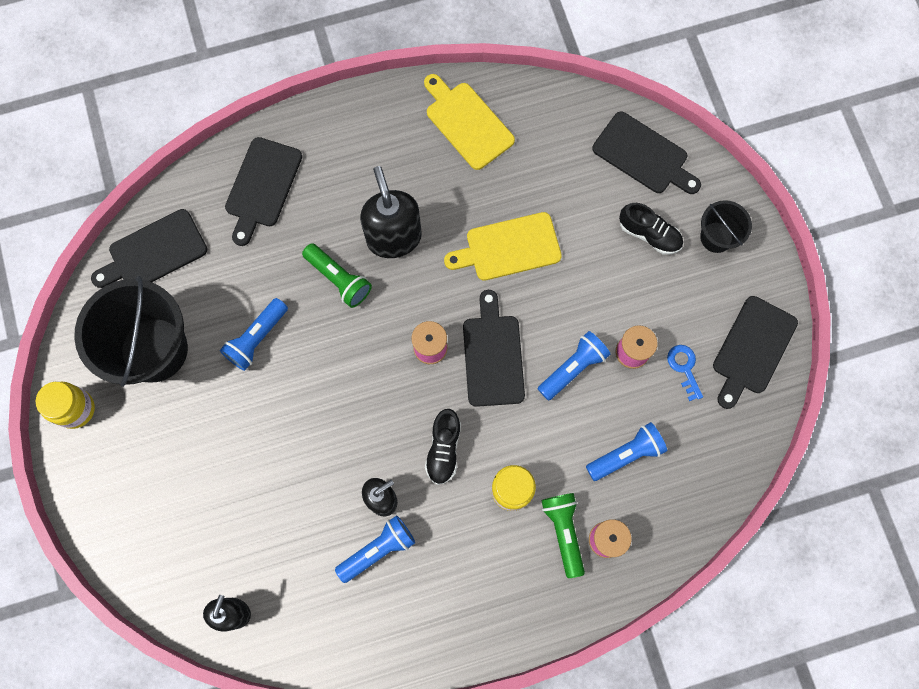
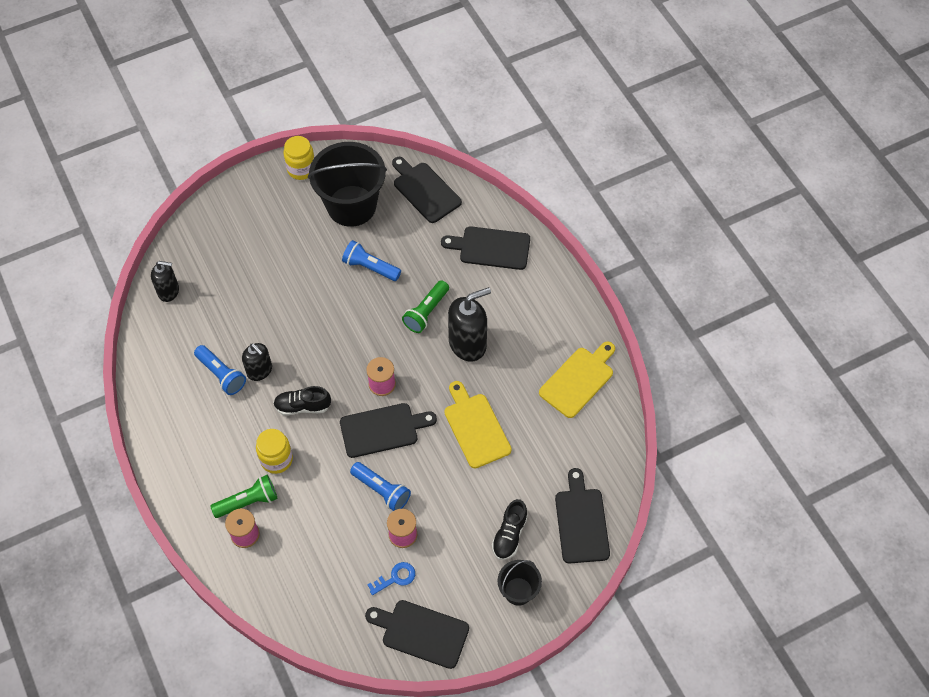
camera: 80 degrees right, 15 degrees down
blue flashlight [586,422,667,481] -> none
black cutting board [592,112,701,194] -> black cutting board turned 150 degrees clockwise [555,468,610,563]

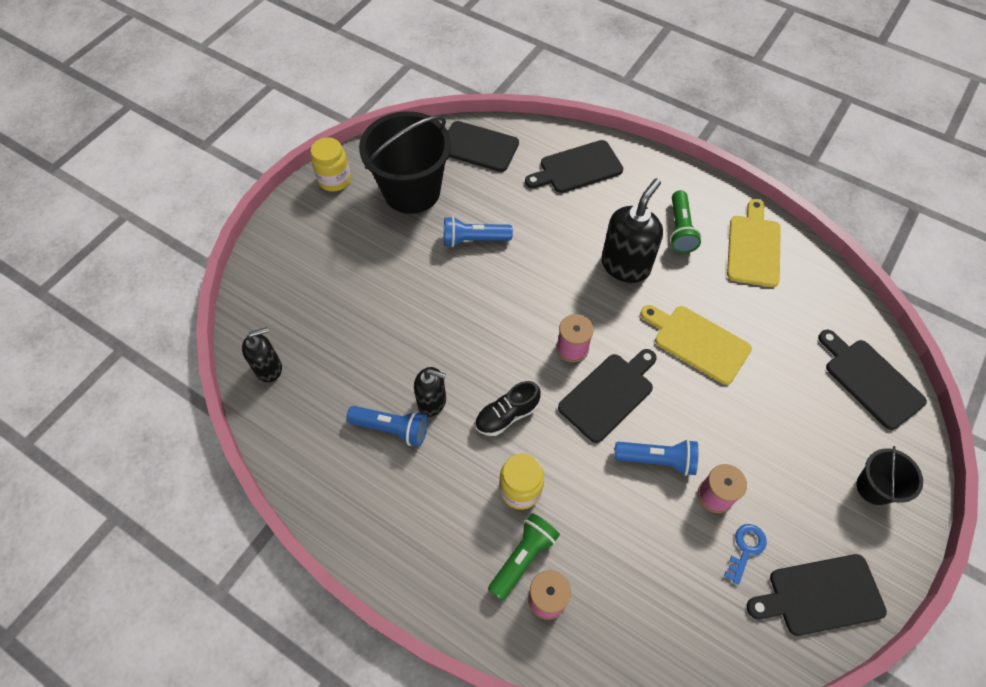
camera: 30 degrees left, 0 degrees up
green flashlight [402,280,449,333] -> green flashlight moved to [670,190,701,253]
black shoe [492,499,528,560] -> none

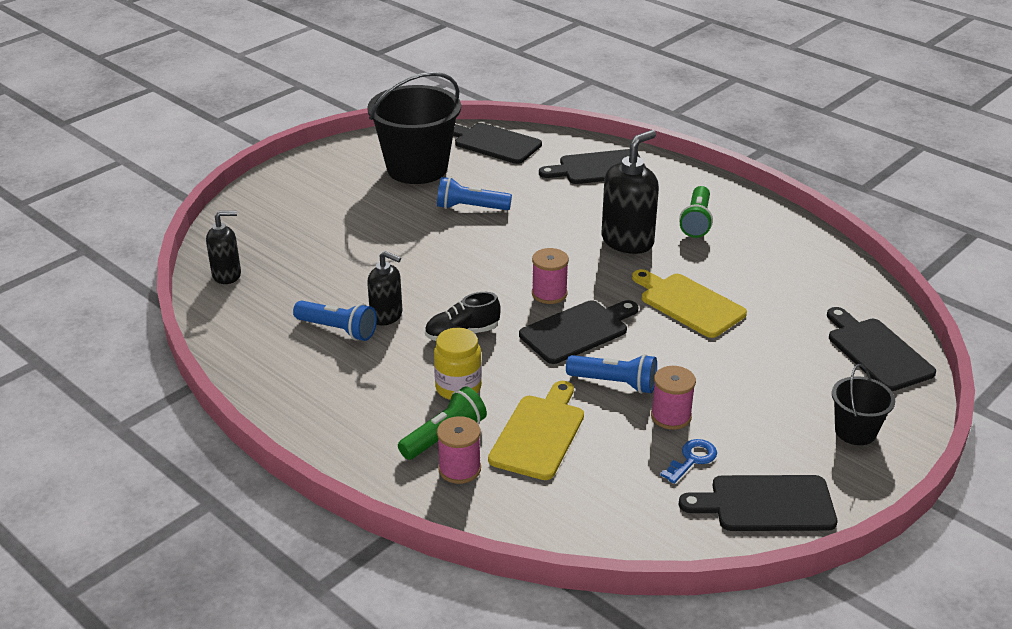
camera: 10 degrees right, 25 degrees down
yellow jar [311,137,351,192] -> none
yellow cutting board [727,199,781,287] -> yellow cutting board moved to [488,381,584,480]

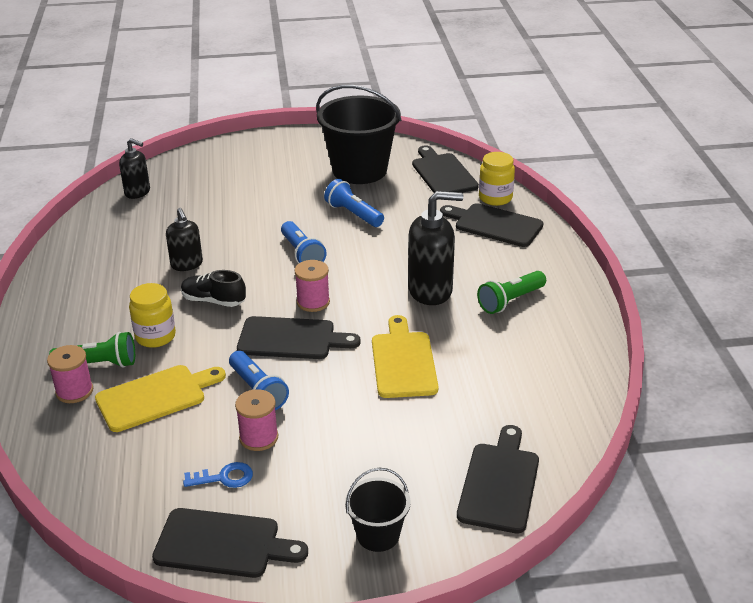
camera: 40 degrees right, 0 degrees up
blue flashlight [293,301,377,341] -> blue flashlight moved to [281,221,326,264]
black cutting board [679,475,837,531] -> black cutting board turned 150 degrees clockwise [152,508,308,578]
none -> yellow jar [479,152,515,206]

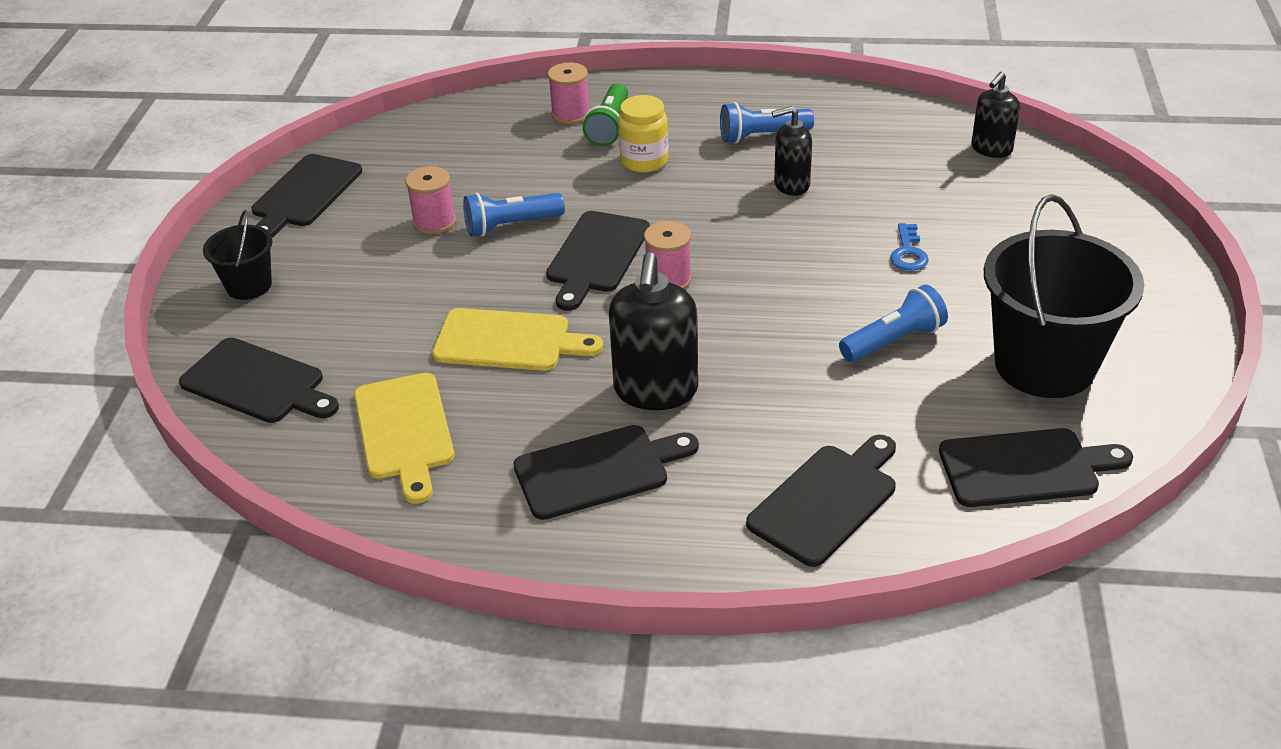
camera: 105 degrees right, 5 degrees up
yellow cutting board [95,365,226,432] -> yellow cutting board moved to [354,373,454,504]
black shoe [181,270,246,307] -> none
blue key [183,462,253,488] -> blue key moved to [890,223,929,271]
blue flashlight [281,221,326,264] -> blue flashlight moved to [720,102,814,144]
green flashlight [477,271,546,314] -> black cutting board [514,425,699,520]
yellow jar [479,152,515,206] -> none

